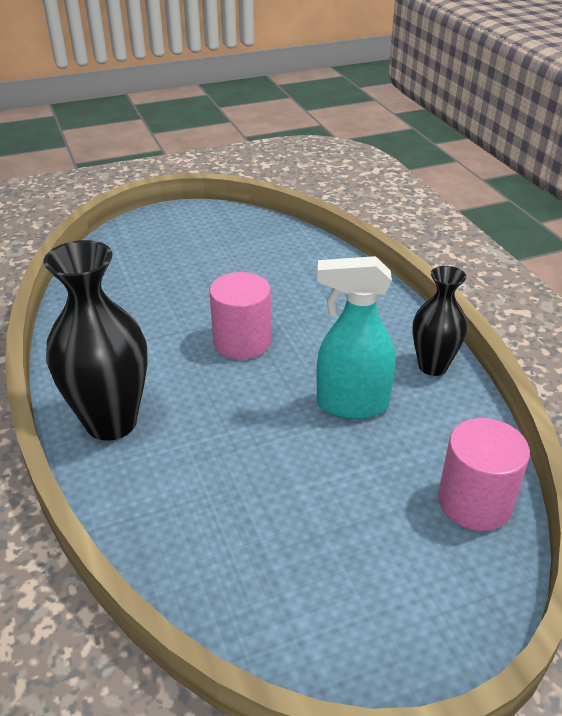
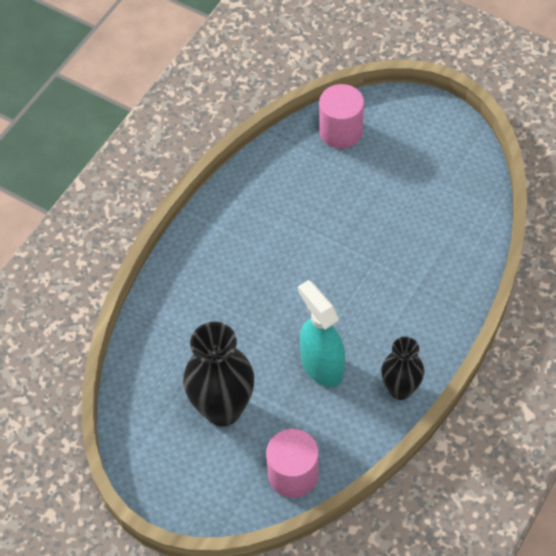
camera: 55 degrees right, 20 degrees up
black vase [43,240,148,441] -> black vase moved to [183,322,254,426]
pink cylinder [209,272,271,360] -> pink cylinder moved to [319,84,364,149]

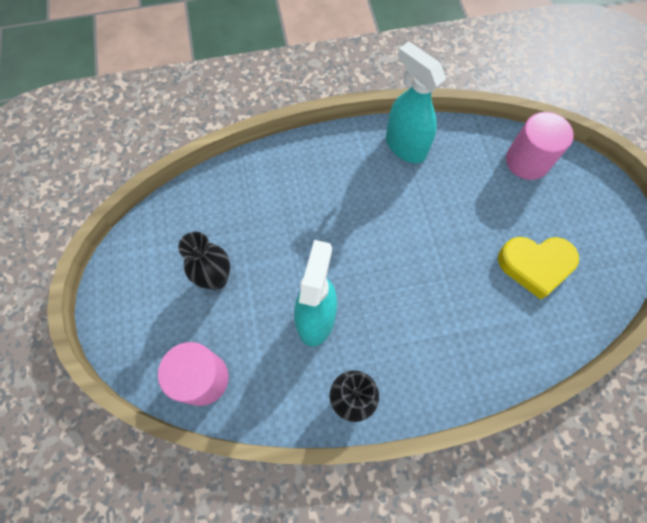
camera: 45 degrees right, 10 degrees up
black vase [183,322,254,426] -> black vase [178,232,230,290], size x0.62
none -> turquoise spray bottle [386,42,446,163]
none -> yellow heart [498,237,579,300]

